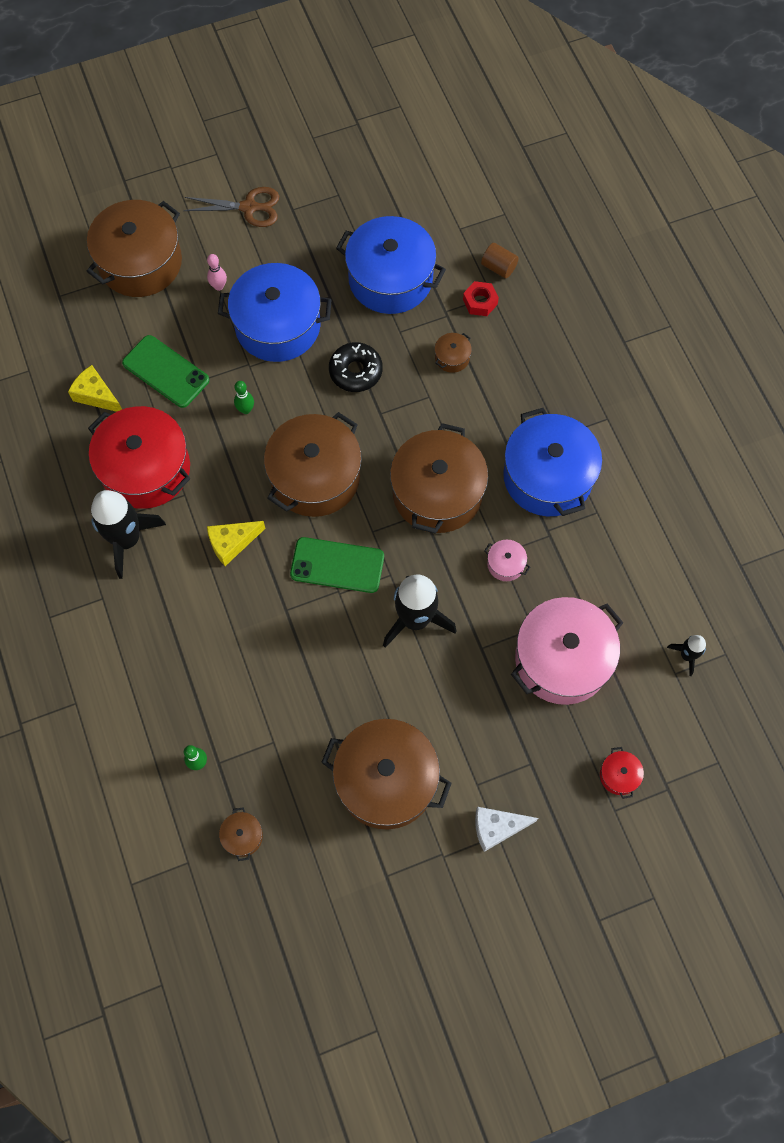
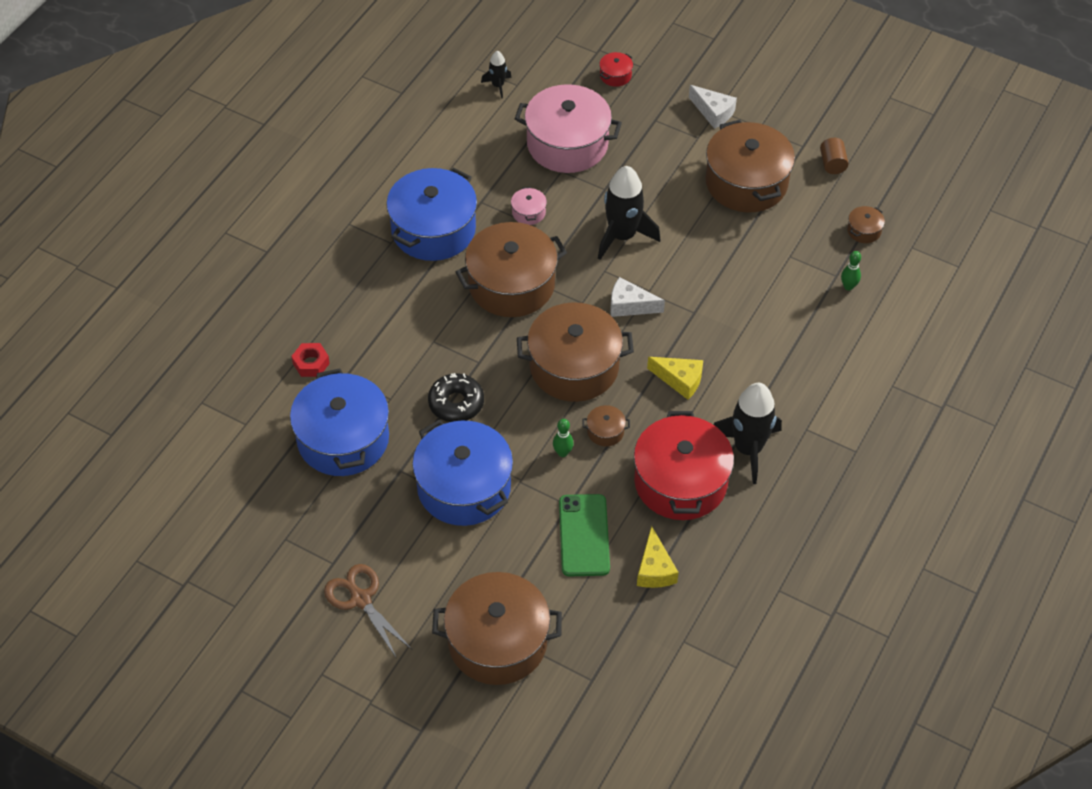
camera: 130 degrees left, 15 degrees down
pink bowling pin [207,254,227,291] -> none
green phone [290,537,384,593] -> white cheese [610,277,665,317]
brown pot [435,333,472,373] -> brown pot moved to [582,405,630,446]
brown cylinder [481,243,519,278] -> brown cylinder moved to [820,138,848,174]

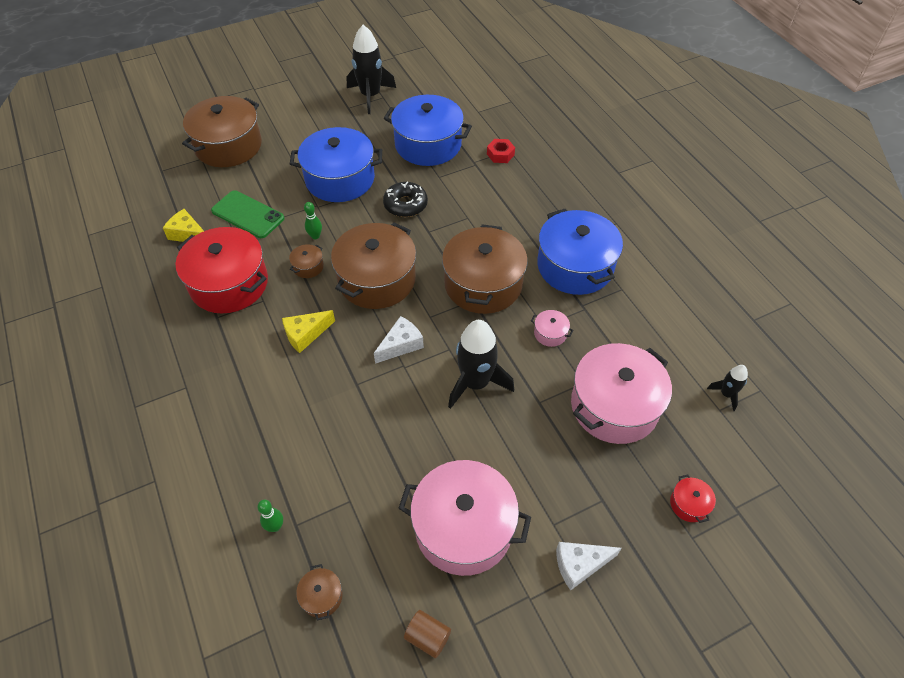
camera: 125 degrees right, 0 degrees up
brown scissors [324,564,412,659] -> none
brown pot [705,120,795,212] -> pink pot [398,460,531,576]
black rocket [714,383,782,484] -> black rocket moved to [347,25,396,114]

